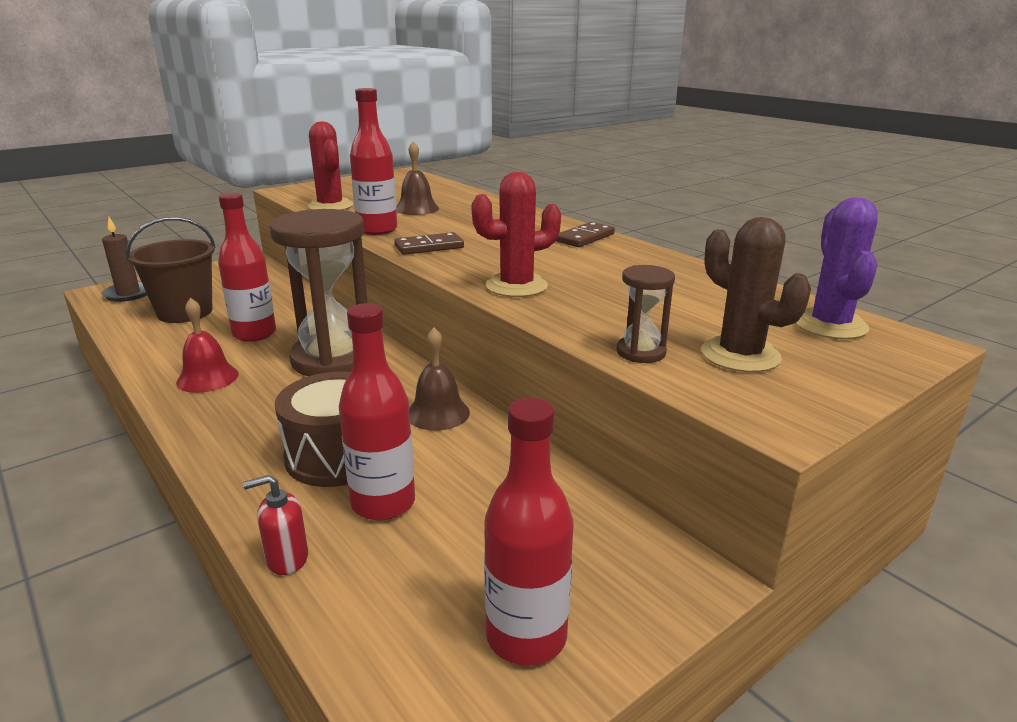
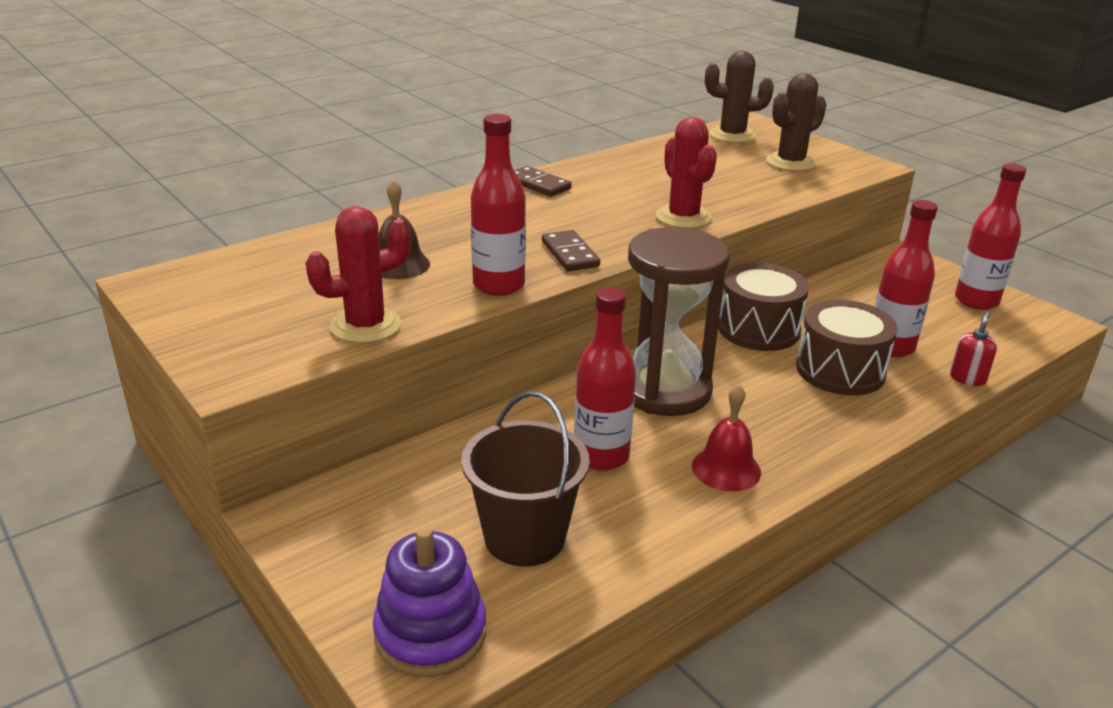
camera: 90 degrees left, 5 degrees up
brown candle [102,217,147,302] -> purple stacking toy [373,527,486,677]
red soap dispenser [243,475,308,575] -> red soap dispenser turned 135 degrees counterclockwise [950,312,997,386]
brown bell [409,328,470,431] -> brown drum [718,263,809,351]
brown hourglass [616,265,675,363] -> none
purple cactus [795,197,878,339] -> brown cactus [705,51,774,143]

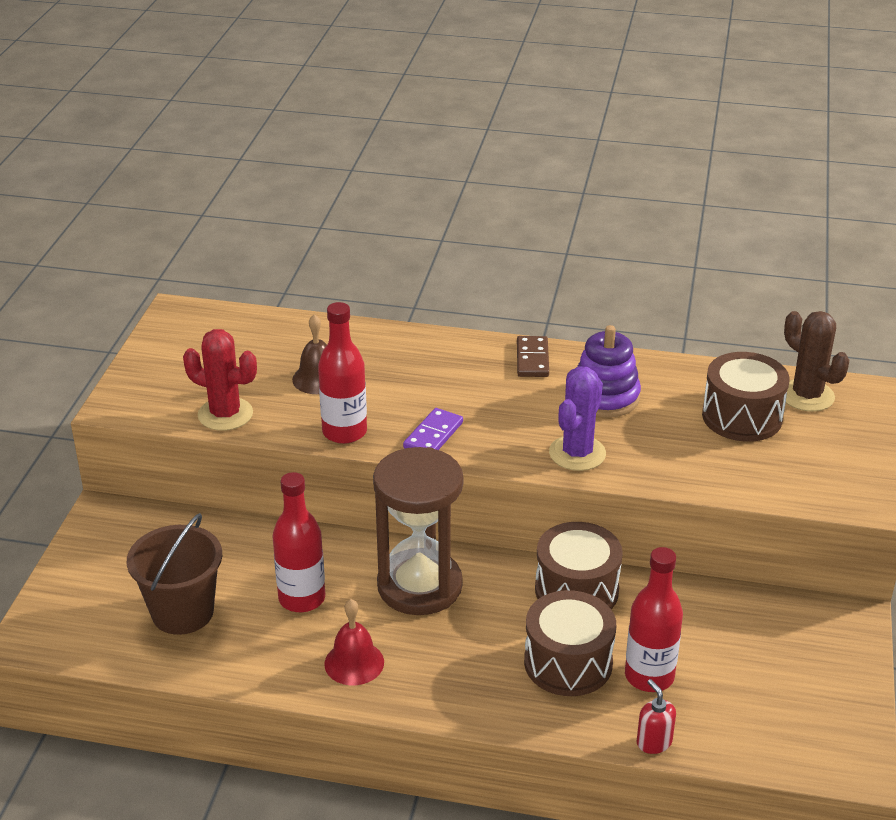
camera: 50 degrees right, 5 degrees up
purple stacking toy [373,527,486,677] -> purple stacking toy moved to [577,325,641,417]
brown domino [542,230,600,271] -> purple domino [403,408,463,450]
red cactus [656,117,717,228] -> purple cactus [549,366,606,471]
brown cactus [766,73,826,171] -> none
red soap dispenser [950,312,997,386] -> red soap dispenser turned 105 degrees counterclockwise [636,679,676,754]
red bottle [955,163,1027,310] -> none
none -> brown drum [702,352,790,442]

